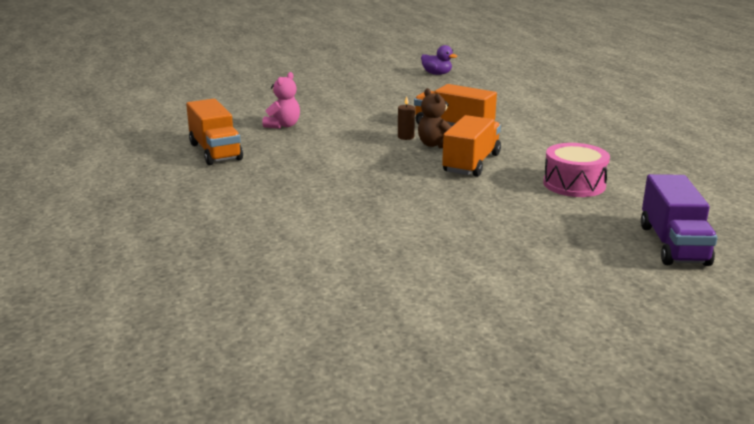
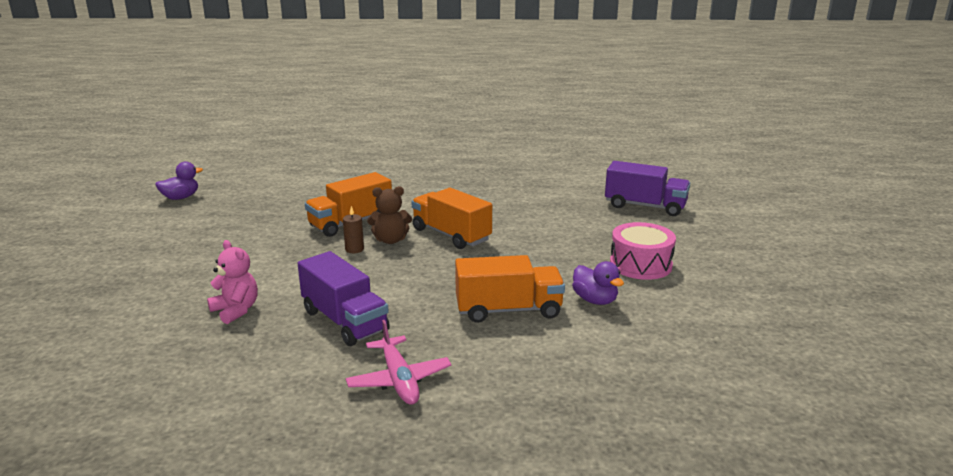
camera: 70 degrees left, 0 degrees up
orange truck [186,99,243,165] -> orange truck moved to [455,255,565,323]
pink drum [543,143,610,197] -> pink drum moved to [610,222,676,280]
none -> purple truck [298,251,390,346]
none -> pink plane [346,320,451,405]
none -> purple duck [572,261,624,305]

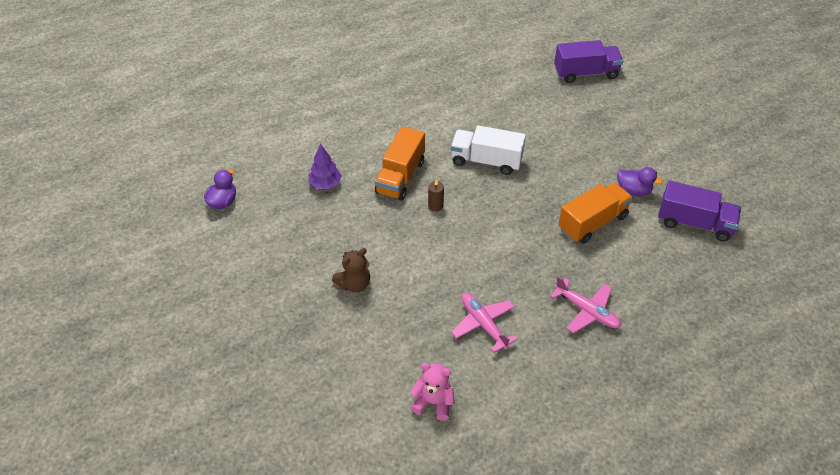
camera: 30 degrees left, 25 degrees up
pink teddy bear [207,240,258,324] -> pink teddy bear moved to [410,363,455,420]
purple truck [298,251,390,346] -> purple truck moved to [658,181,741,241]
brown teddy bear [367,186,412,244] -> brown teddy bear moved to [332,248,370,292]
orange truck [411,188,492,249] -> white truck [451,125,526,175]
pink drum [610,222,676,280] -> none
none -> purple tree [309,144,342,189]
none -> pink plane [451,293,518,353]

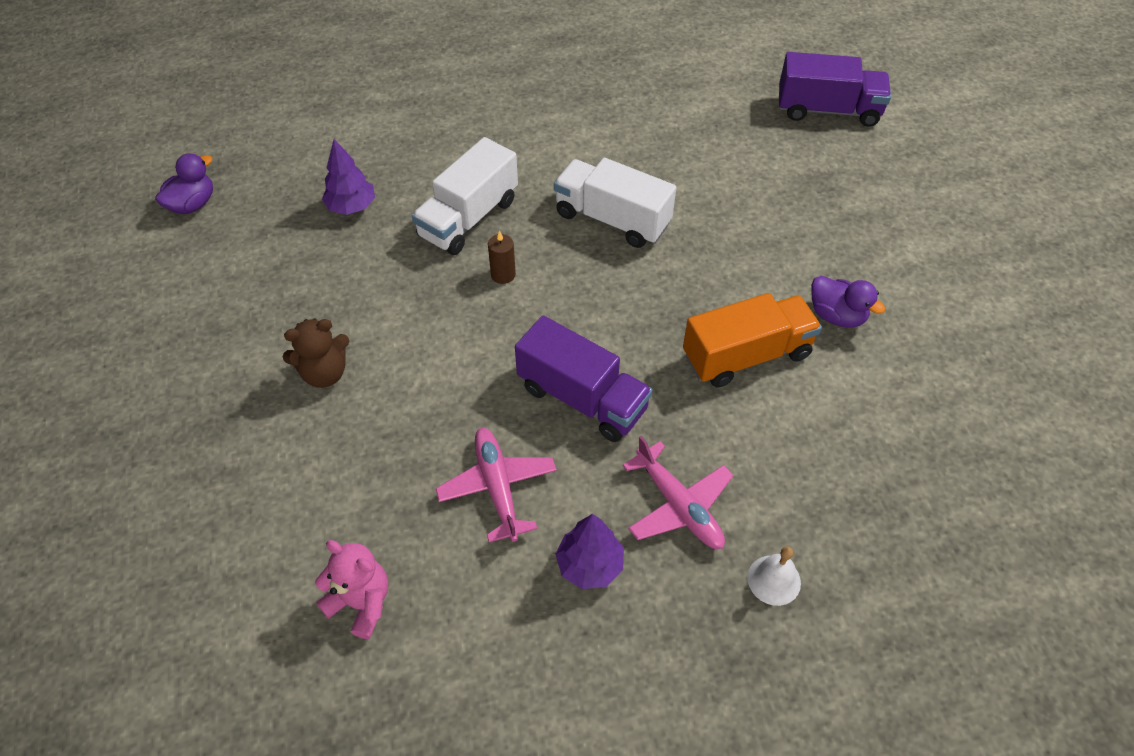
camera: 15 degrees right, 5 degrees up
orange truck [375,126,425,201] -> white truck [412,137,518,255]
purple truck [658,181,741,241] -> purple truck moved to [515,315,652,442]
none -> purple tree [555,514,624,589]
none -> white bell [747,546,801,606]

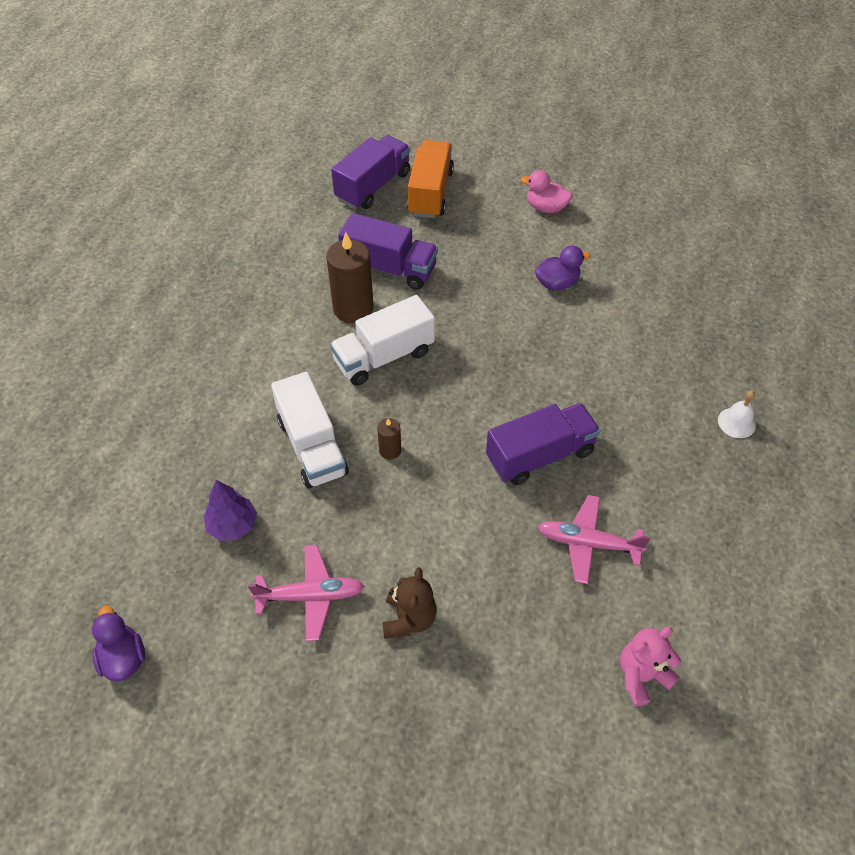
camera: 60 degrees left, 0 degrees up
purple tree [555,514,624,589] -> none
pink plane [622,436,734,549] -> pink plane moved to [248,545,364,641]
orange truck [683,293,822,388] -> orange truck moved to [407,140,454,218]
none -> brown candle [326,232,374,323]
none -> purple truck [338,213,438,290]
none -> pink duck [521,170,573,213]

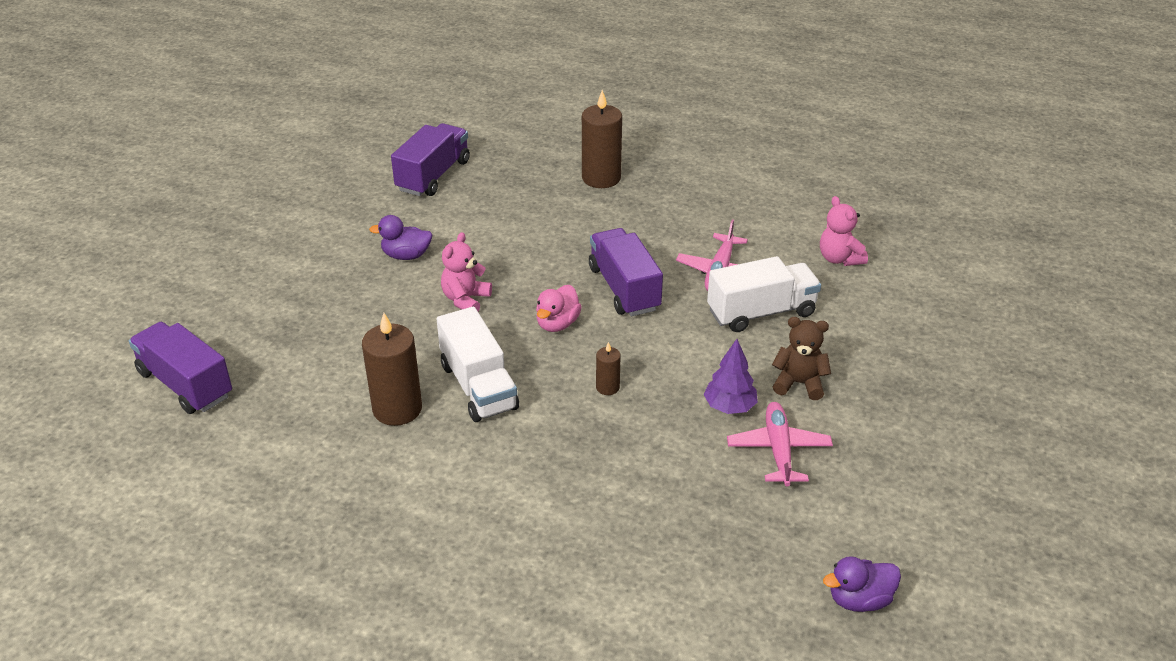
camera: 85 degrees left, 15 degrees down
purple tree [204,480,257,541] -> purple tree moved to [703,339,758,414]
white truck [271,372,349,488] -> white truck moved to [707,256,821,332]
purple truck [338,213,438,290] -> purple truck moved to [391,123,470,196]
orange truck [407,140,454,218] -> none
pink duck [521,170,573,213] -> pink duck moved to [536,285,582,332]
purple duck [535,246,590,290] -> purple duck turned 75 degrees counterclockwise [369,215,432,260]
white bell [718,390,756,438] -> brown candle [582,90,622,188]
none -> pink teddy bear [441,232,492,311]

